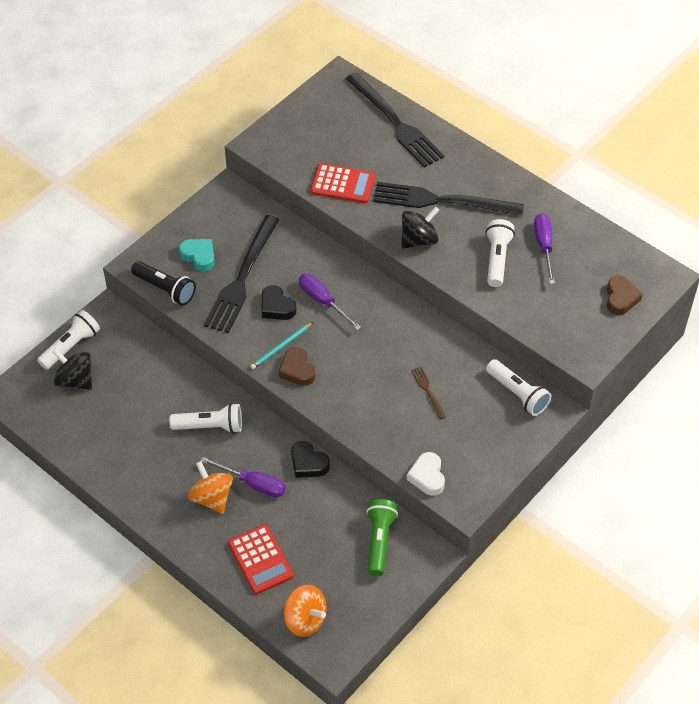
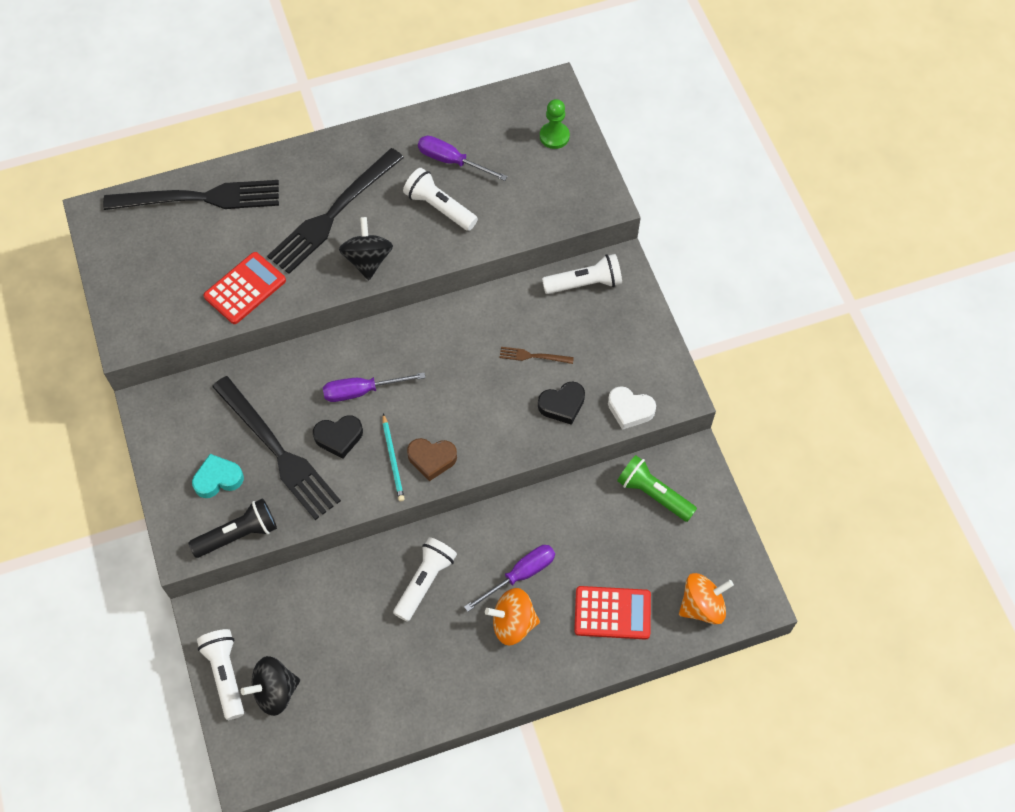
camera: 60 degrees left, 10 degrees up
black heart [291,441,330,478] -> black heart moved to [538,381,585,425]
brown heart [607,276,643,315] -> green pawn [540,99,570,149]

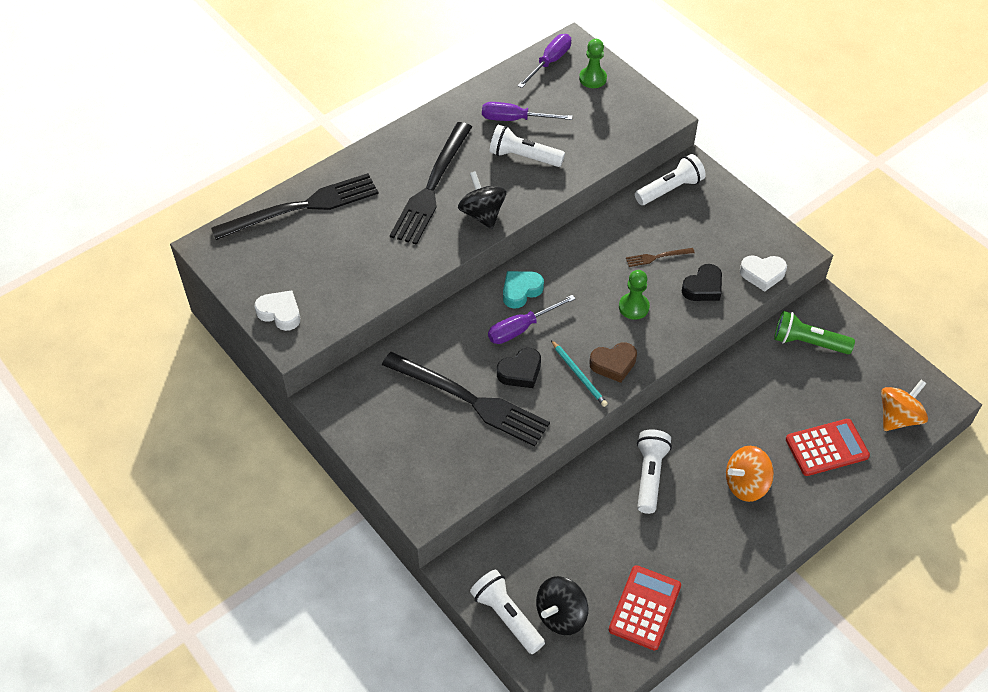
camera: 20 degrees left, 10 degrees down
black flashlight [189,498,277,558] -> none
turquoise heart [192,454,244,498] -> turquoise heart moved to [503,271,544,309]
red calculator [203,252,286,324] -> red calculator moved to [609,565,681,651]
purple screwdriver [464,545,555,612] -> purple screwdriver moved to [518,34,571,88]
none -> white heart [255,290,300,331]
none -> green pawn [619,270,650,320]

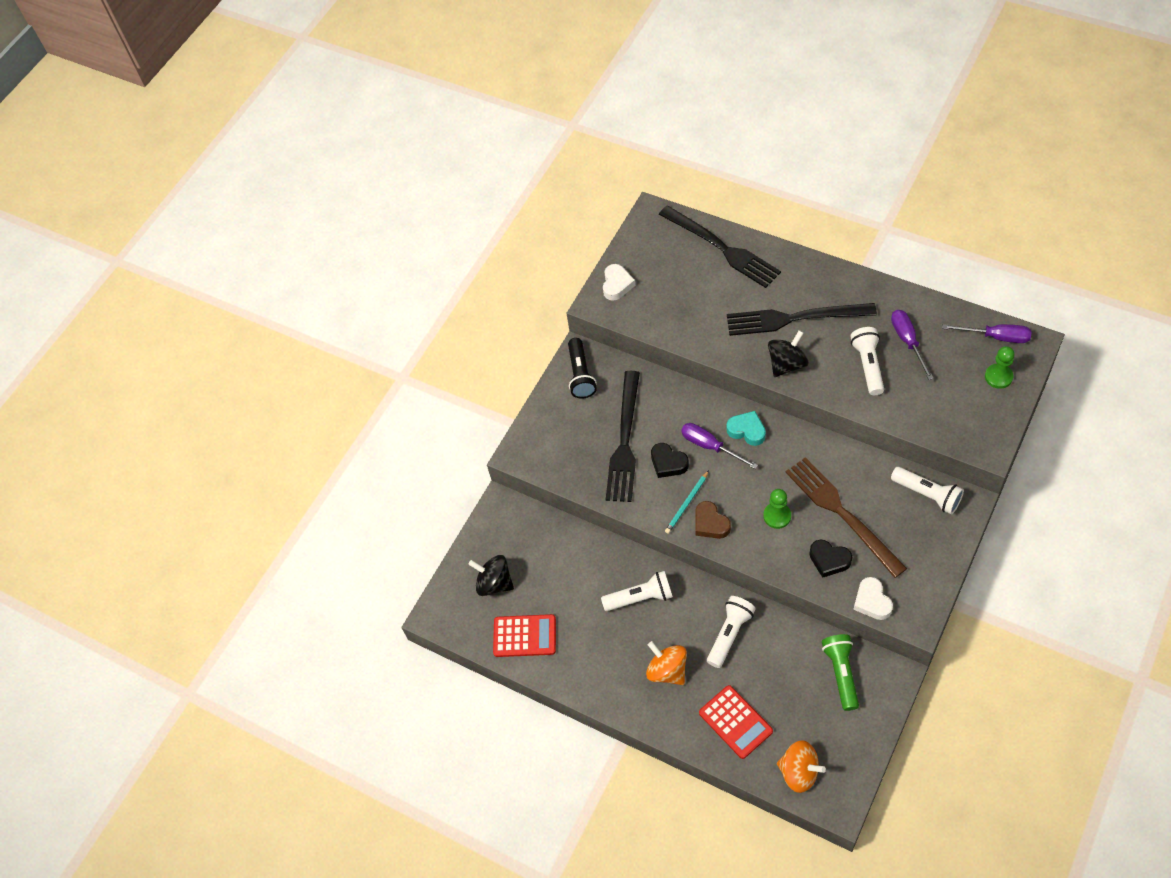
camera: 75 degrees right, 5 degrees up
white flashlight [470,570,545,654] -> white flashlight moved to [707,596,756,668]
brown fork [626,248,695,267] -> brown fork [785,457,907,578], size x2.42
none -> black flashlight [568,338,597,399]

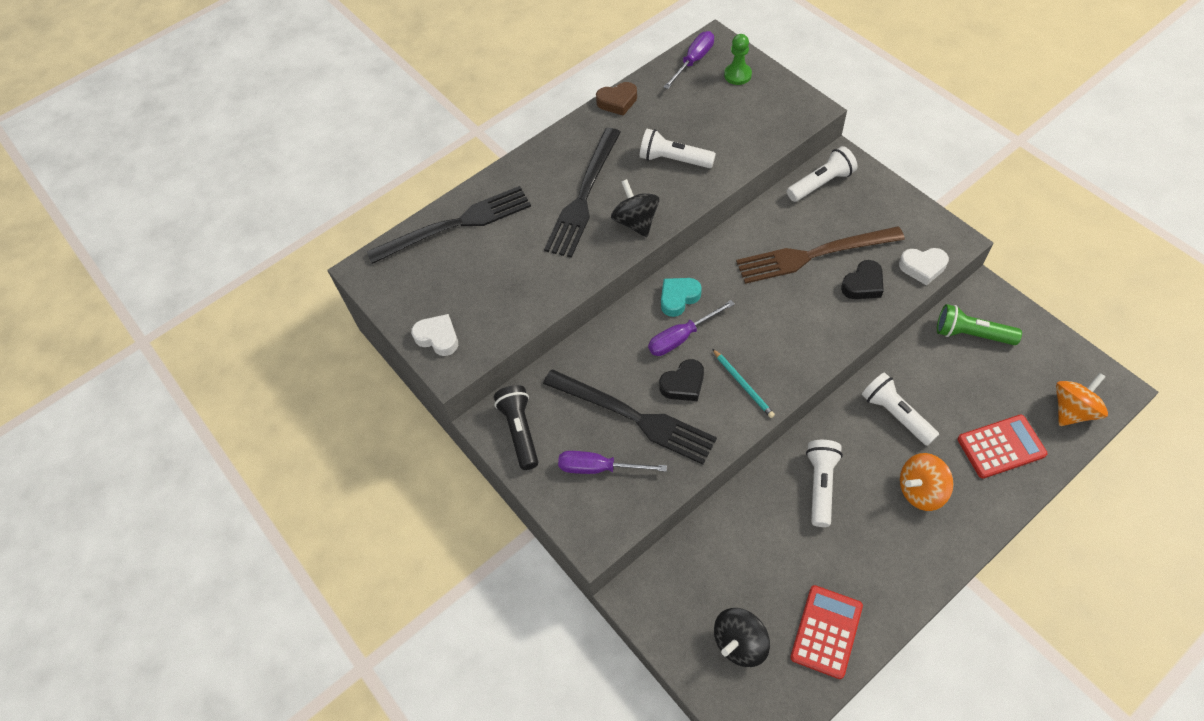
camera: 70 degrees left, 0 degrees up
black flashlight [568,338,597,399] -> black flashlight turned 120 degrees counterclockwise [494,385,538,470]
brown heart [695,501,731,539] -> brown heart moved to [596,82,637,116]
green pawn [763,489,791,529] -> none
purple screwdriver [891,310,934,380] -> purple screwdriver moved to [558,451,667,474]

